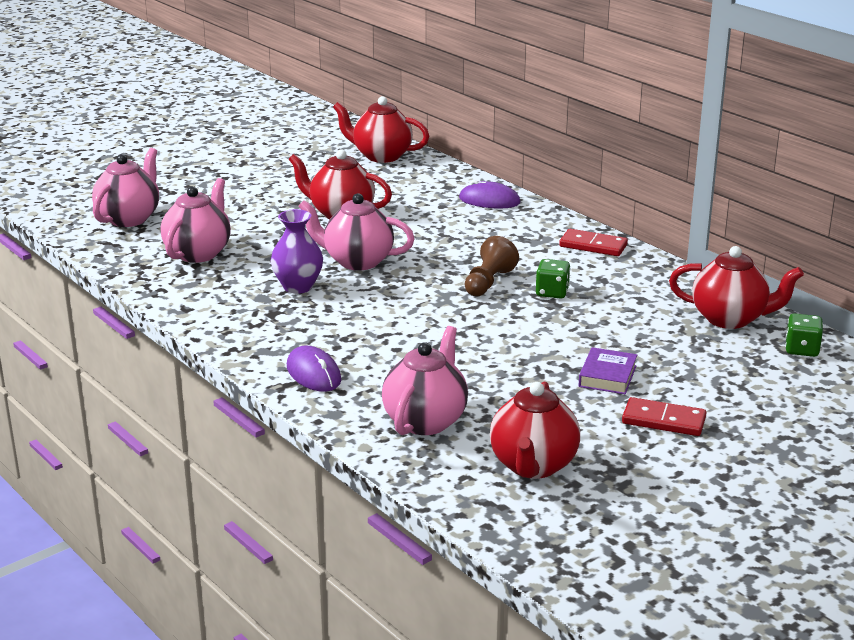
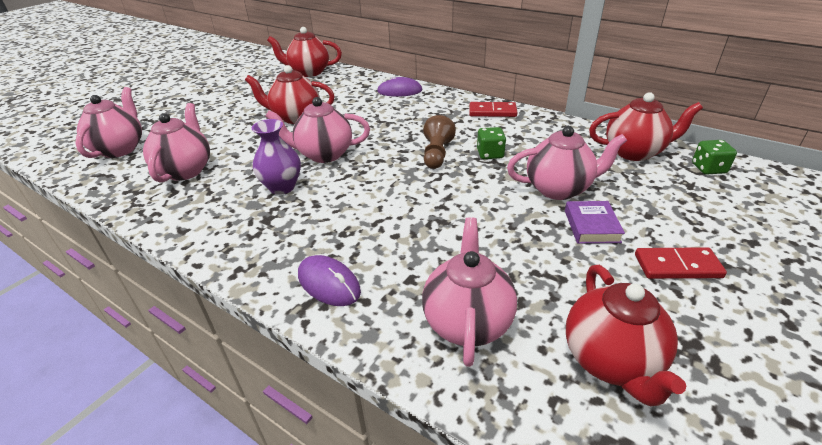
camera: 15 degrees left, 10 degrees up
none -> pink teapot [507,126,627,200]

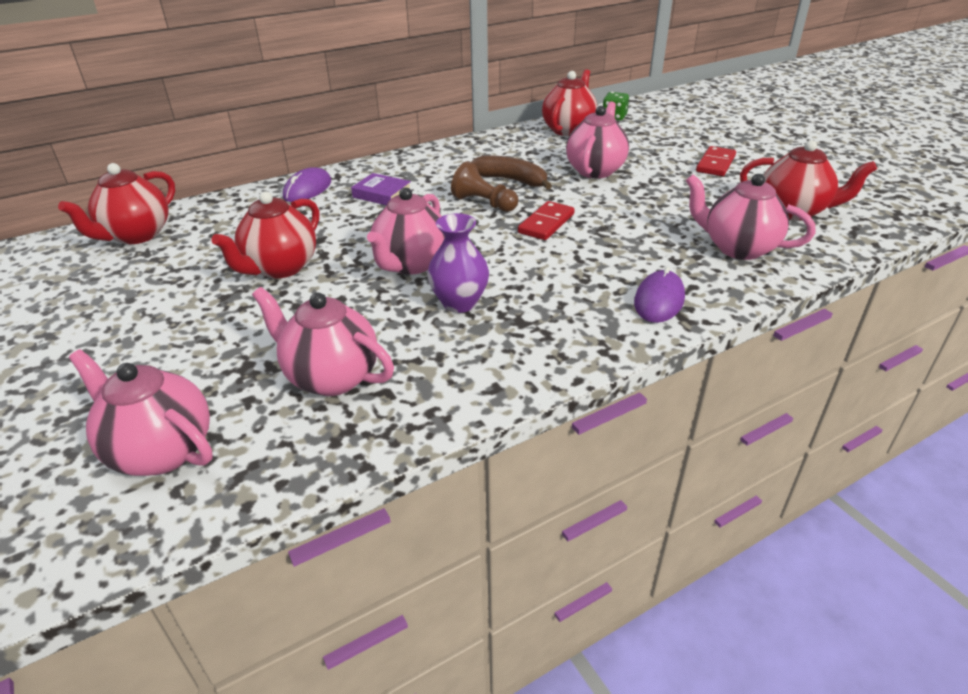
camera: 65 degrees left, 0 degrees up
purple mouse [298,255,361,306] -> purple mouse turned 45 degrees counterclockwise [634,266,685,323]
red domino [469,102,518,117] -> red domino moved to [518,201,575,240]
green dice [477,127,506,159] -> brown banana [471,155,552,190]
purple book [565,201,625,244] -> purple book moved to [351,173,411,205]

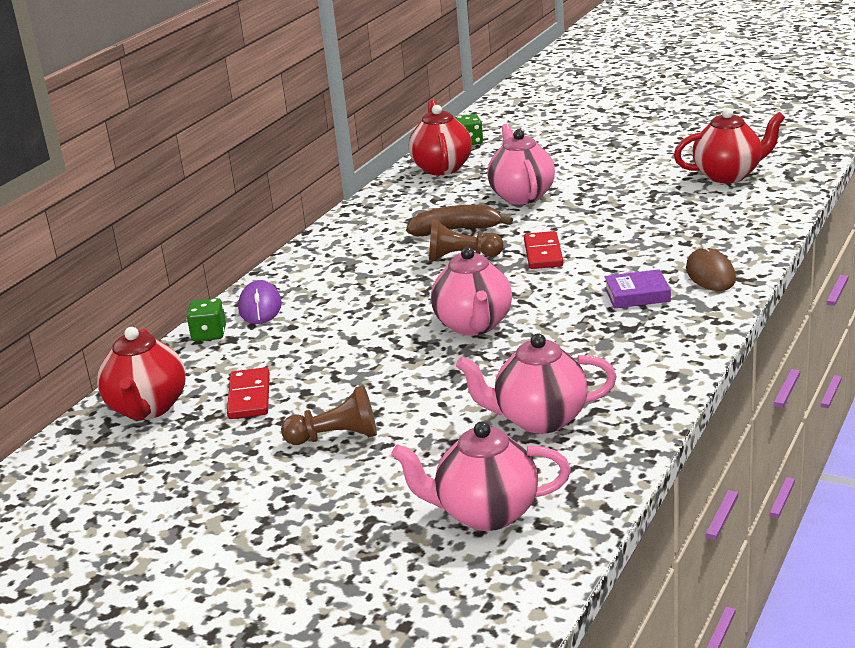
camera: 30 degrees left, 10 degrees down
red teapot [211,191,319,278] -> none
purple book [351,173,411,205] -> purple book moved to [604,269,671,308]
purple vase [427,213,489,313] -> none
purple mouse [634,266,685,323] -> brown mouse [686,244,736,291]
pink teapot [686,174,815,260] -> none
red domino [696,146,736,176] -> red domino moved to [227,367,270,419]
none -> green dice [187,298,226,341]
none -> brown pawn [281,385,377,445]

